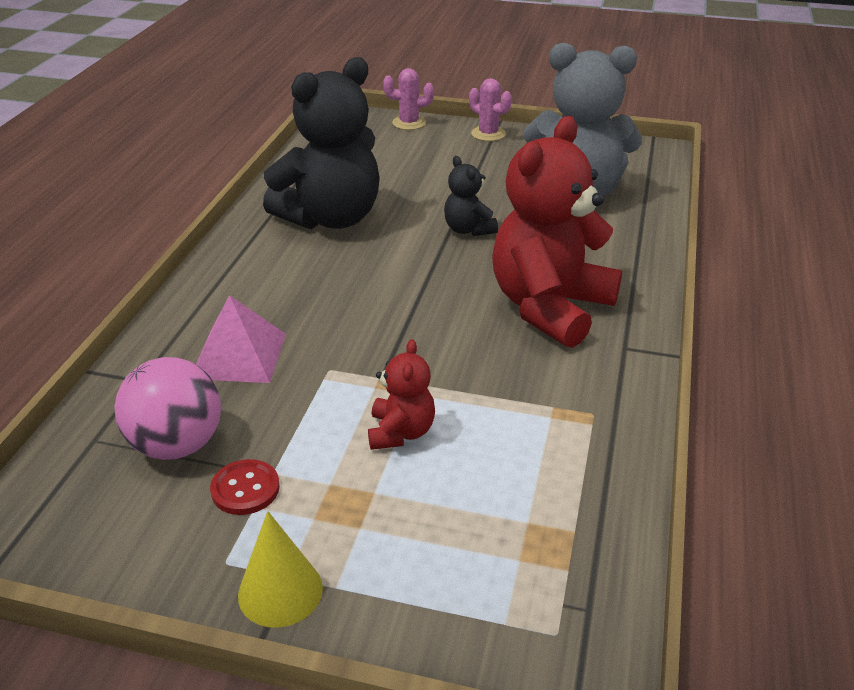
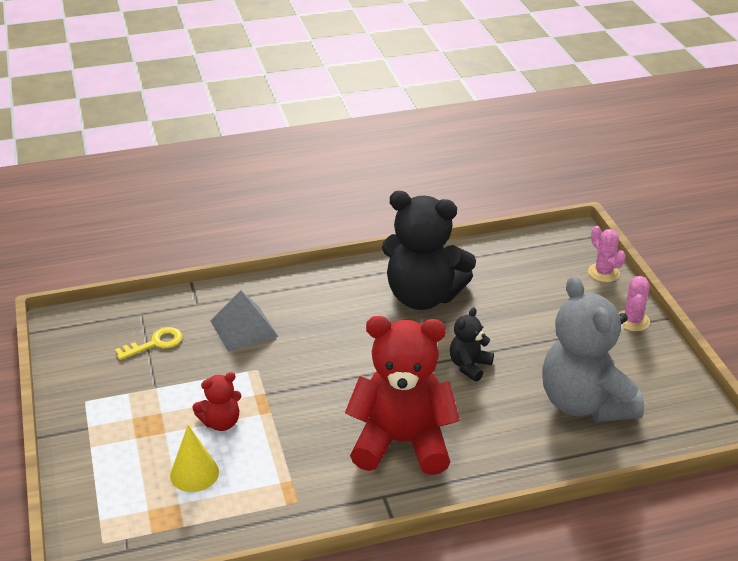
camera: 60 degrees right, 0 degrees up
pink ball [114,357,221,460] -> yellow key [115,327,183,360]
pink pyramid [196,295,286,383] -> grey pyramid [211,290,278,352]
red button [210,459,280,515] -> none
yellow cone [238,511,323,628] -> yellow cone moved to [170,425,219,492]

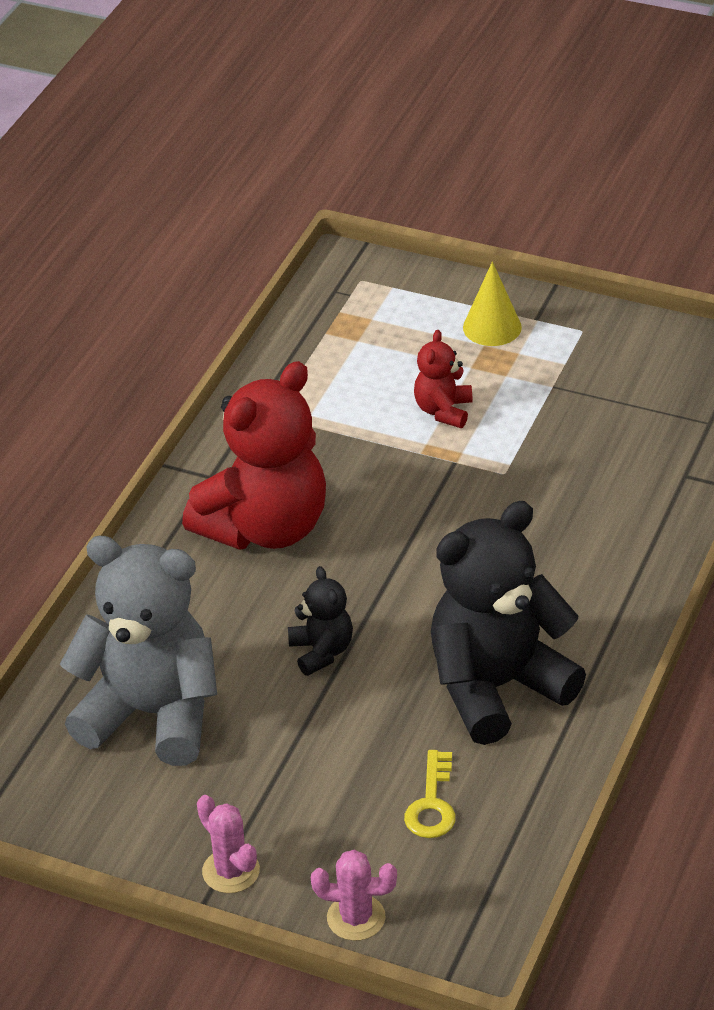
camera: 130 degrees right, 5 degrees up
yellow key [115,327,183,360] -> yellow key moved to [404,750,456,838]
yellow cone [170,425,219,492] -> yellow cone moved to [463,262,522,346]
grey pyramid [211,290,278,352] -> none

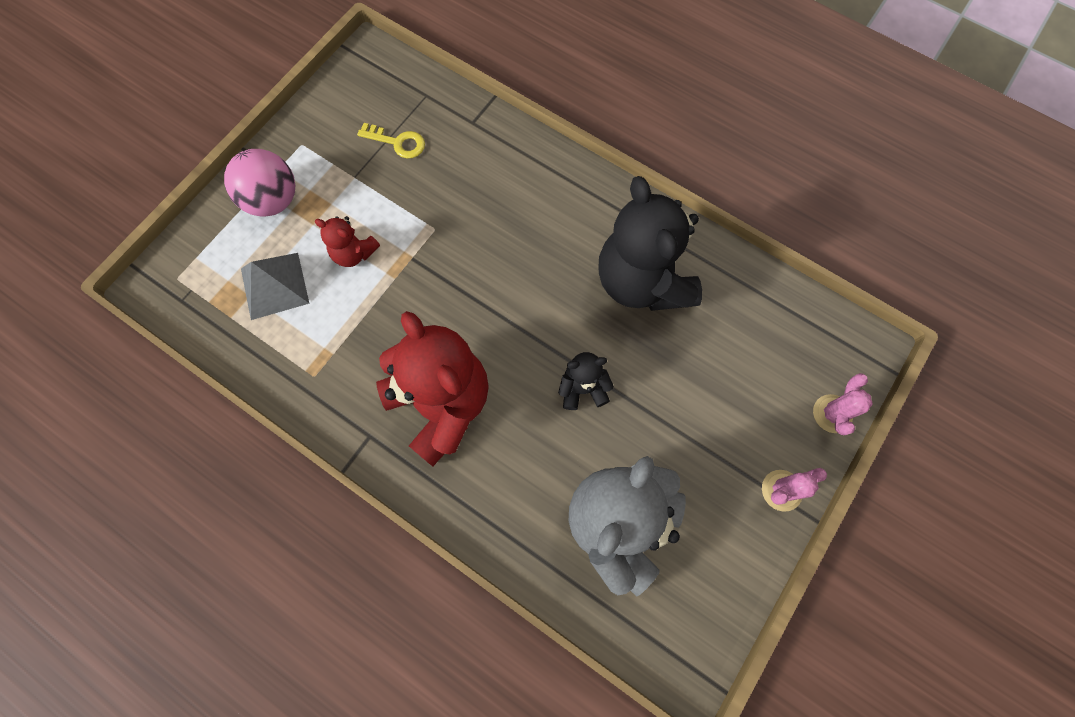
camera: 80 degrees left, 30 degrees up
yellow key [404,750,456,838] -> yellow key moved to [357,123,425,159]
yellow cone [463,262,522,346] -> pink ball [224,149,295,217]
none -> grey pyramid [241,253,309,320]

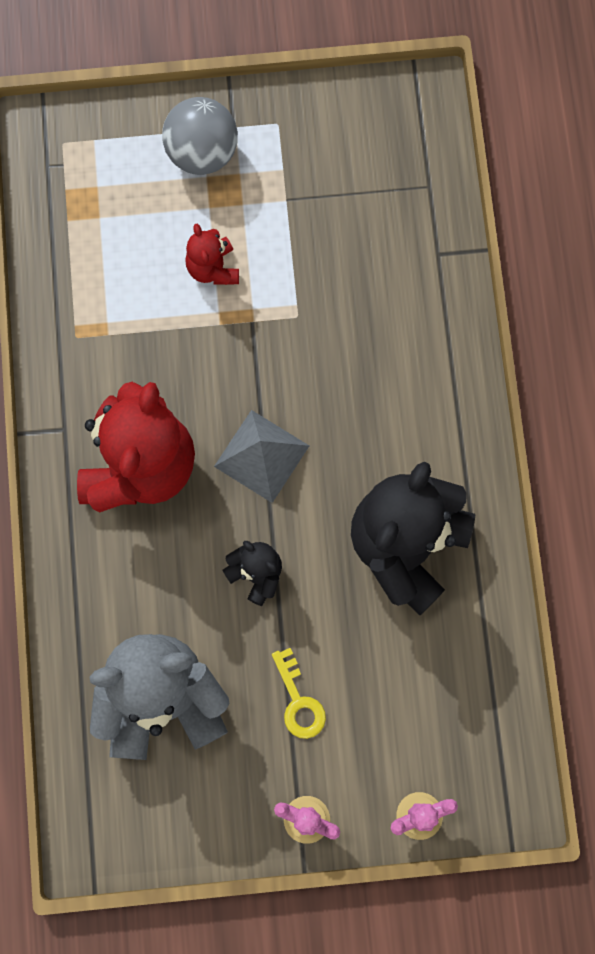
camera: 50 degrees right, 5 degrees up
pink ball [224,149,295,217] -> grey ball [162,97,238,175]
grey pyramid [241,253,309,320] -> grey pyramid moved to [214,410,309,503]
yellow key [357,123,425,159] -> yellow key moved to [272,648,326,739]

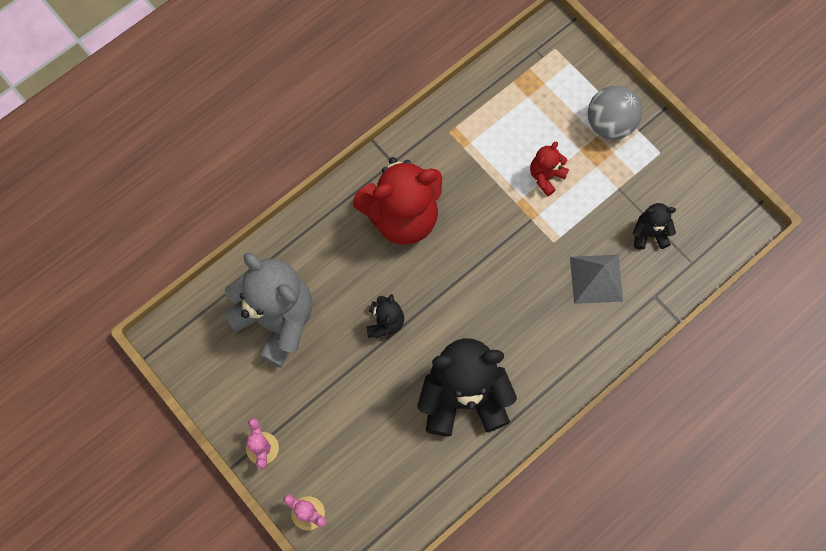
camera: 55 degrees right, 5 degrees down
grey pyramid [214,410,309,503] -> grey pyramid moved to [570,255,623,304]
yellow key [272,648,326,739] -> none
none -> black teddy bear [633,203,676,250]

